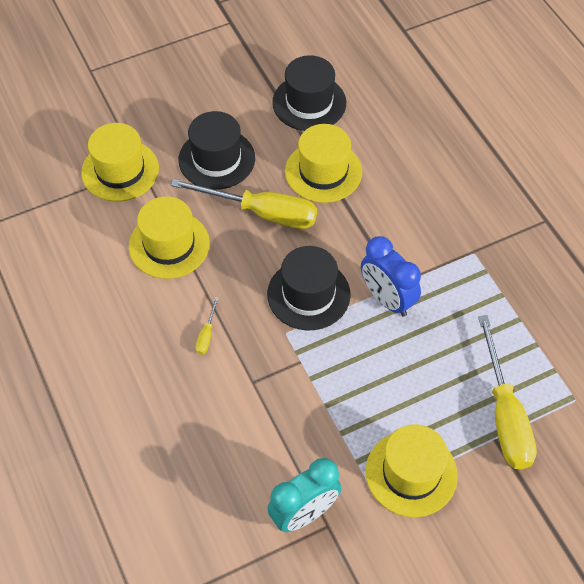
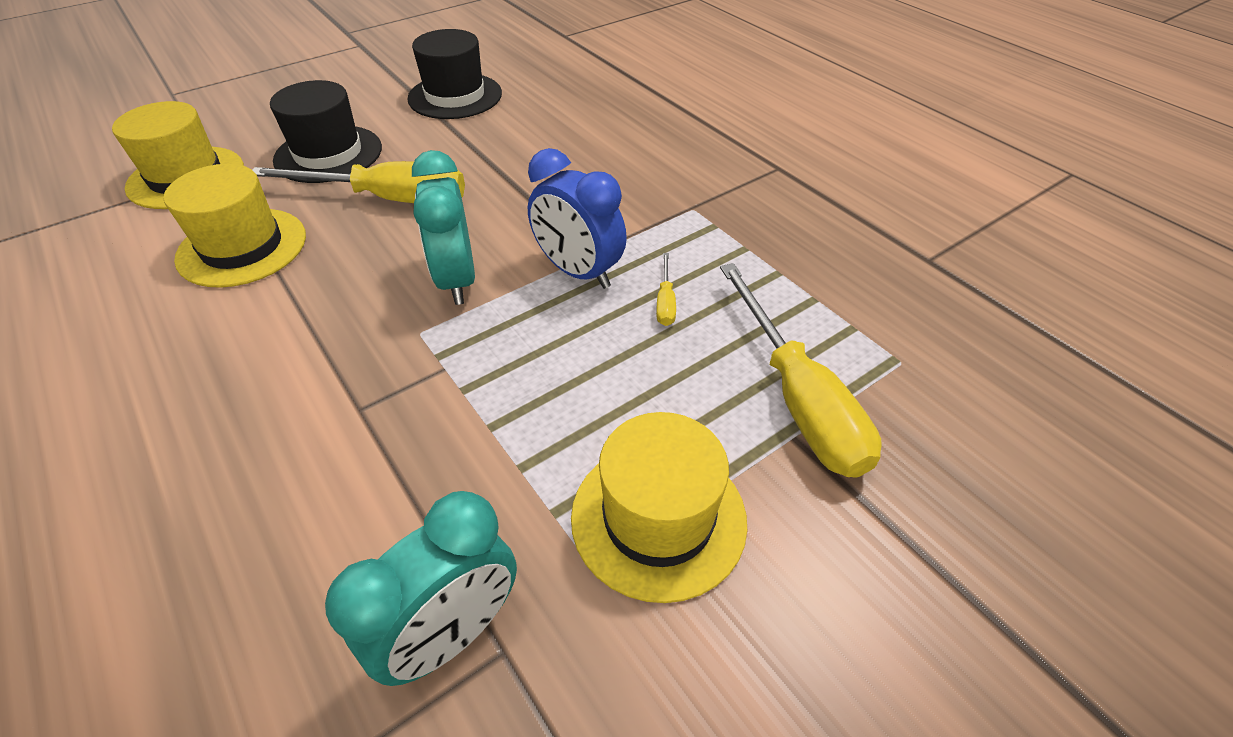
camera: 10 degrees left, 10 degrees down
yellow screwdriver [195,297,219,355] -> yellow screwdriver moved to [656,253,676,326]
black hat [267,246,351,330] -> turquoise clock [412,150,475,305]
yellow hat [285,124,362,203] -> none

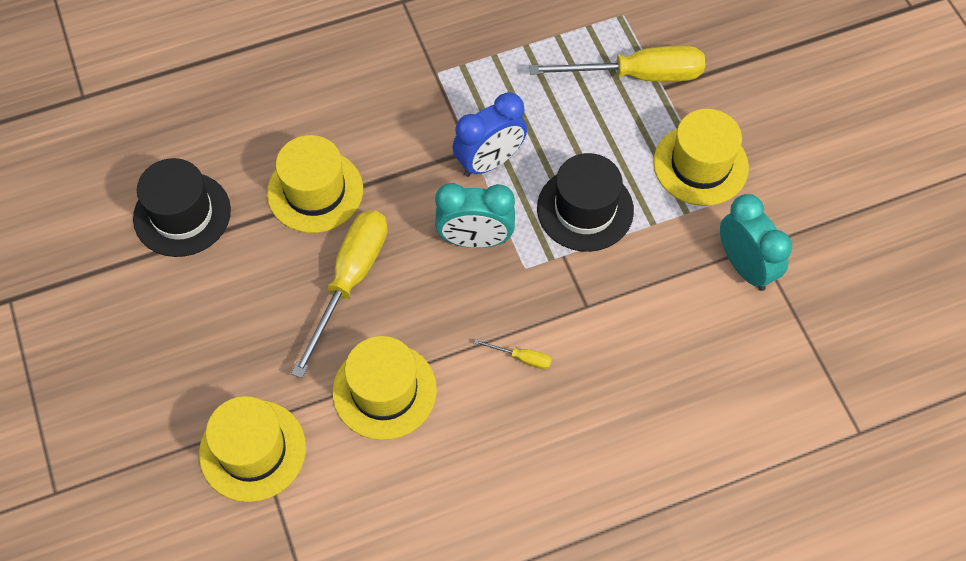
camera: 75 degrees left, 15 degrees up
black hat [270,80,382,183] -> black hat moved to [537,153,634,252]
yellow screwdriver [656,253,676,326] -> yellow screwdriver moved to [474,339,552,369]
none -> yellow hat [267,135,363,233]

